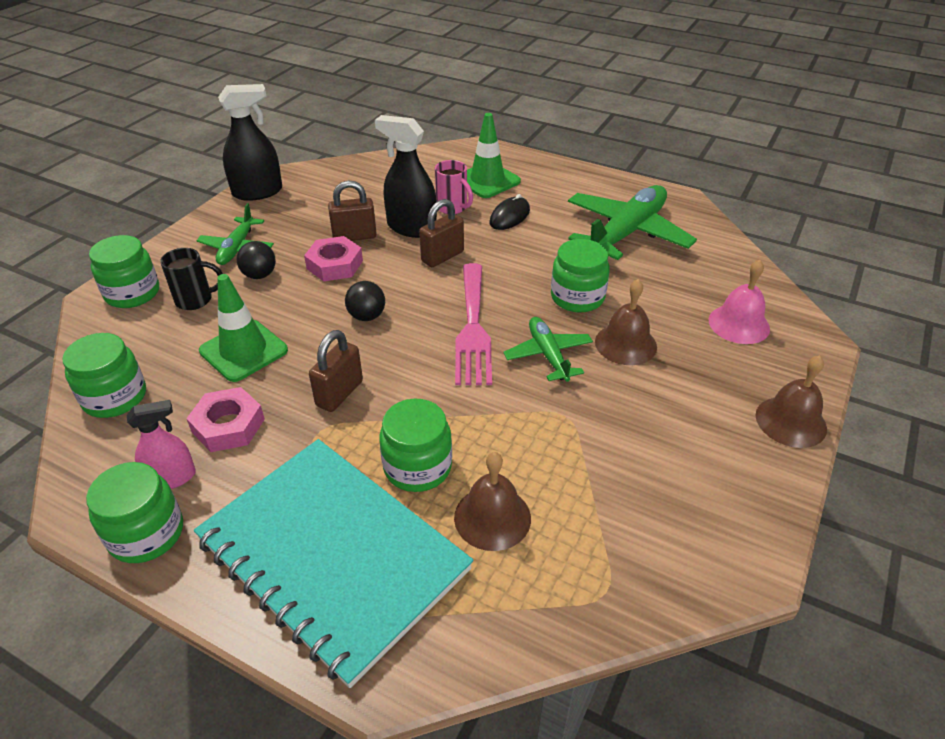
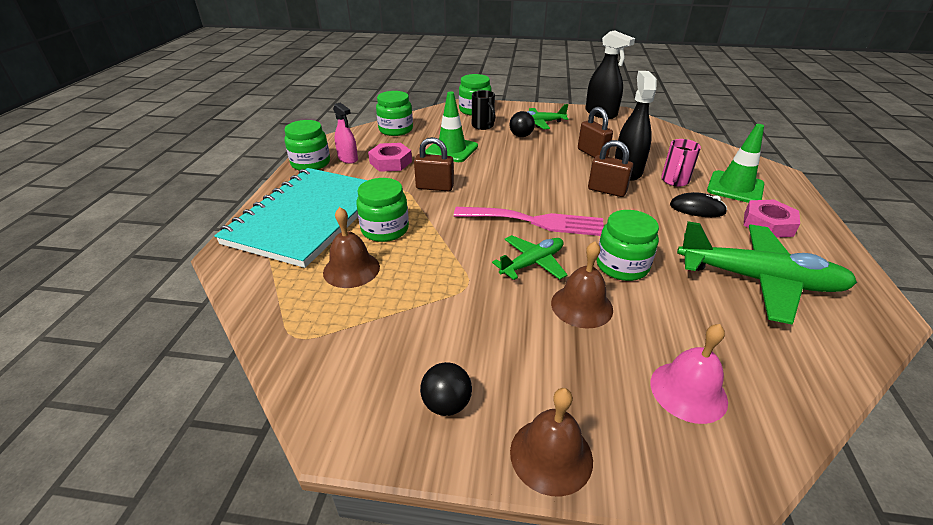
camera: 70 degrees right, 5 degrees down
pink nut [304,236,363,282] -> pink nut moved to [744,199,800,238]
black ball [345,281,385,321] -> black ball moved to [420,362,472,416]
pink fork [455,263,492,385] -> pink fork turned 150 degrees counterclockwise [454,207,604,236]

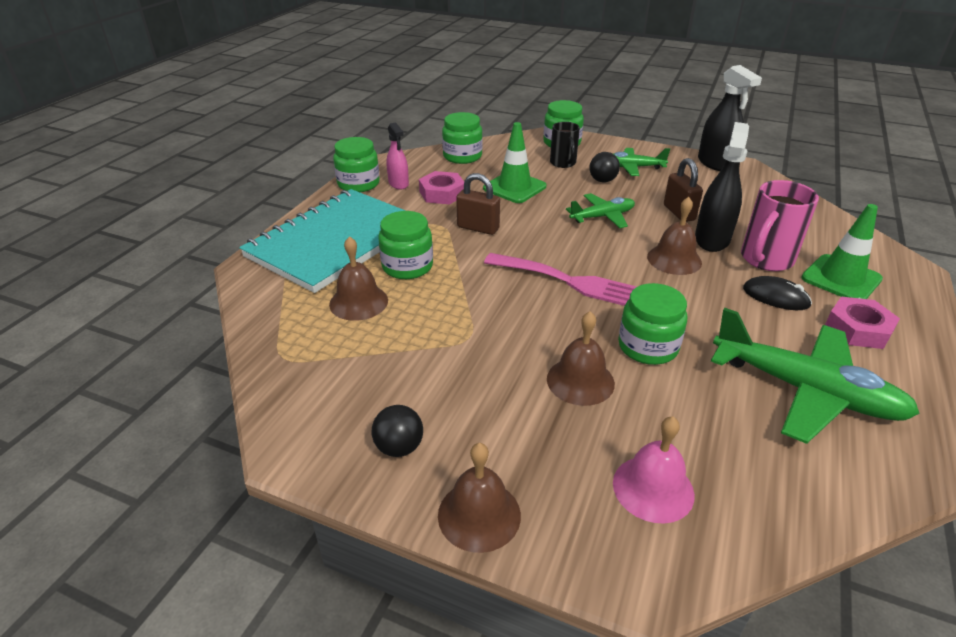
camera: 15 degrees right, 0 degrees up
green plane [492,235,568,280] -> green plane moved to [566,193,635,228]
brown padlock [588,140,633,197] -> brown bell [647,197,702,275]
pink mug [661,139,701,187] -> pink mug [741,180,819,271], size x1.55

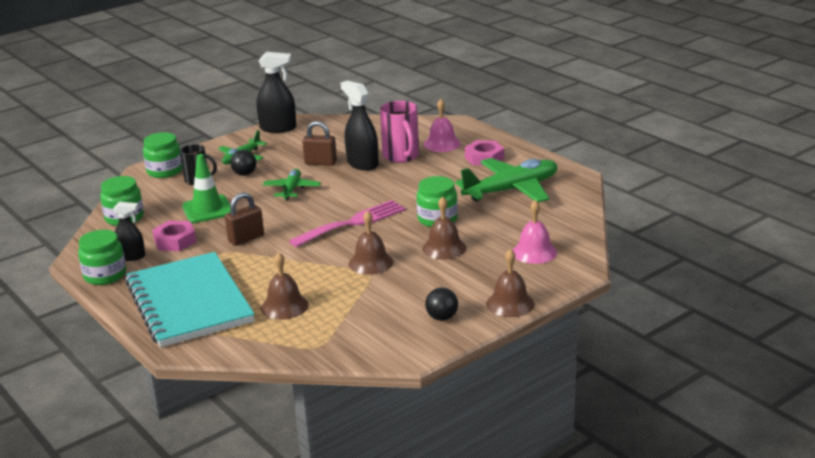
camera: 60 degrees left, 10 degrees down
green jar [378,211,433,279] -> none
pink spray bottle [386,123,409,190] -> black spray bottle [113,202,145,261]
brown bell [647,197,702,275] -> brown bell moved to [349,210,393,275]
black mouse [743,276,812,310] -> none
green traffic cone [801,204,883,299] -> pink bell [424,99,461,152]

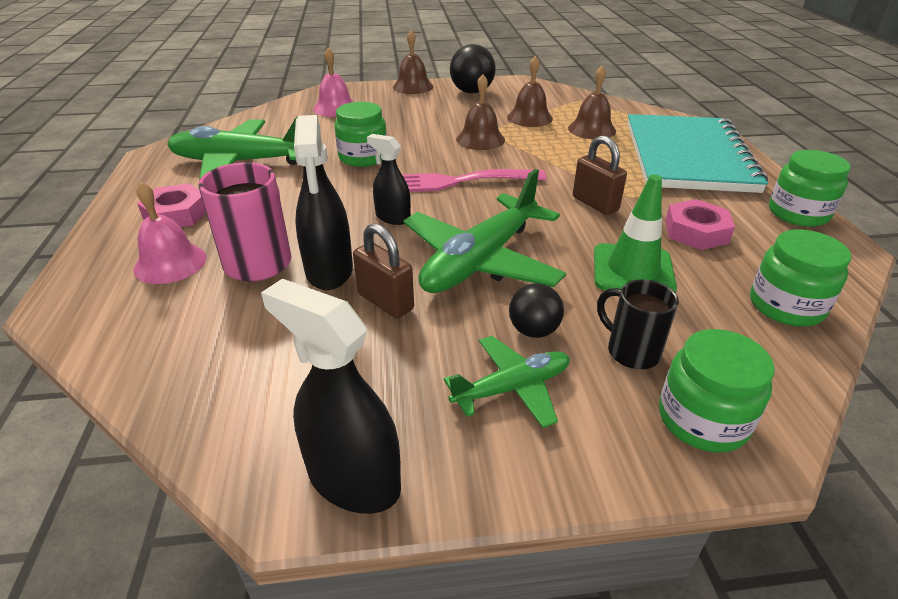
camera: 150 degrees left, 10 degrees up
black spray bottle [113,202,145,261] -> black spray bottle moved to [367,134,411,225]
brown padlock [225,192,264,246] -> brown padlock turned 60 degrees clockwise [573,135,627,215]
green plane [263,169,321,200] -> green plane [403,169,566,293], size x1.81
brown bell [422,197,466,260] -> brown bell moved to [507,56,553,127]
black ball [425,288,458,321] -> black ball [450,44,496,93], size x1.62

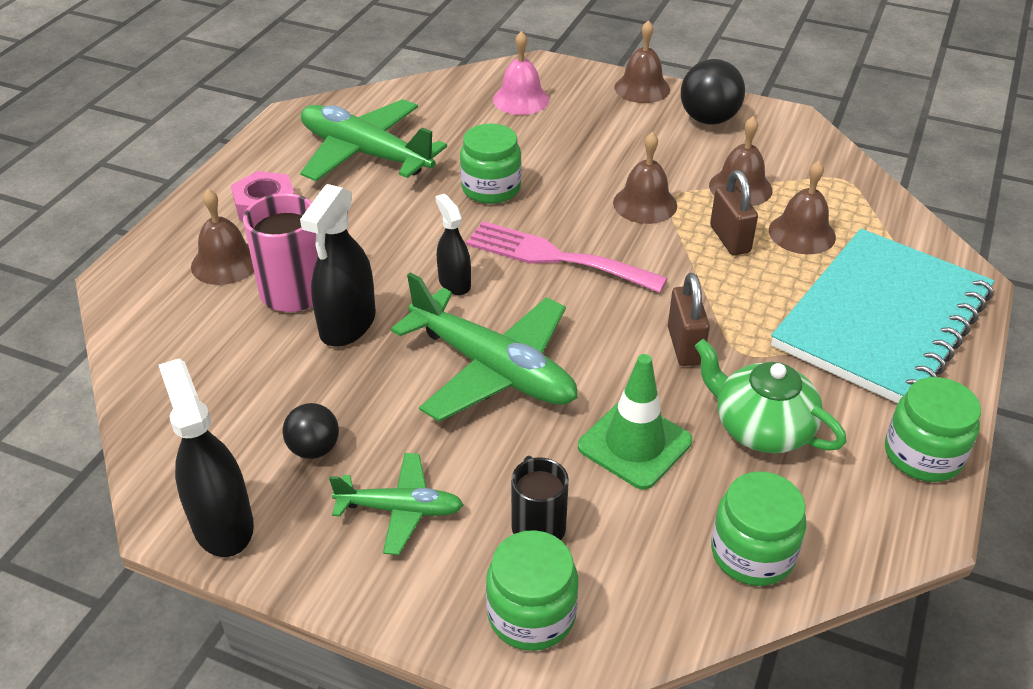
camera: 30 degrees right, 5 degrees up
pink bell [133,182,207,284] -> brown bell [191,189,254,285]
brown padlock [353,223,414,318] -> brown padlock moved to [710,170,758,255]
green plane [403,169,566,293] -> green plane turned 120 degrees counterclockwise [391,272,577,422]
black ball [509,283,564,338] -> black ball moved to [283,403,339,459]
pink nut [665,199,735,250] -> green teapot [695,339,847,453]

